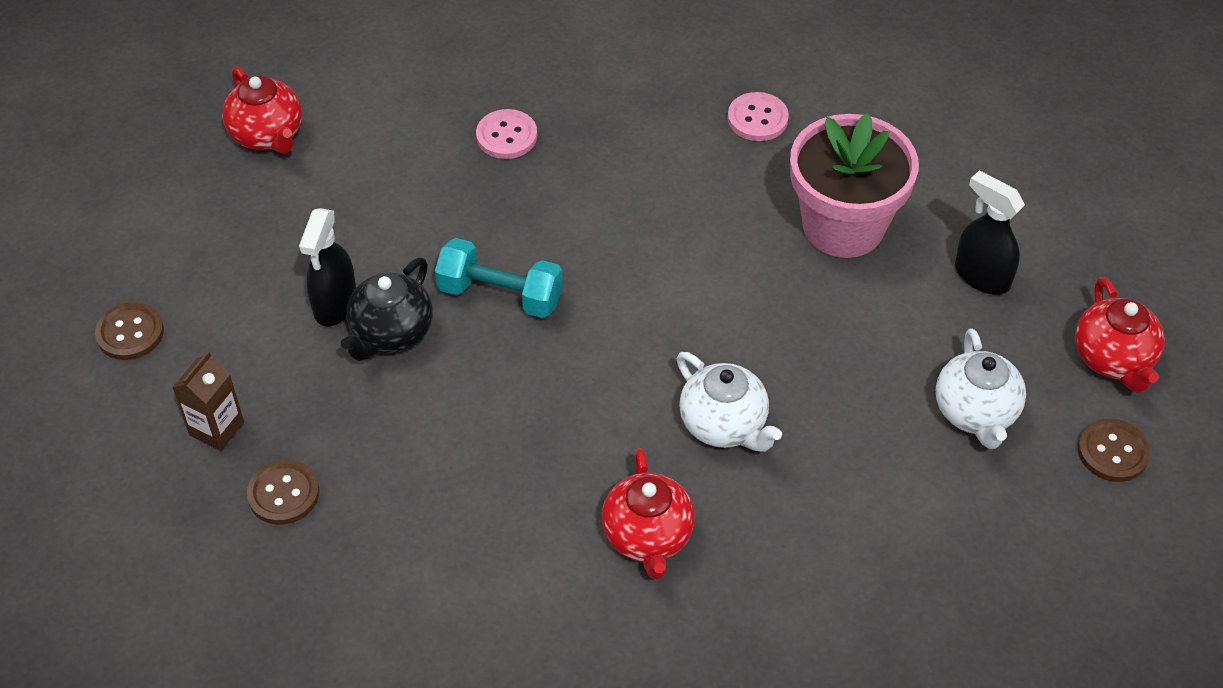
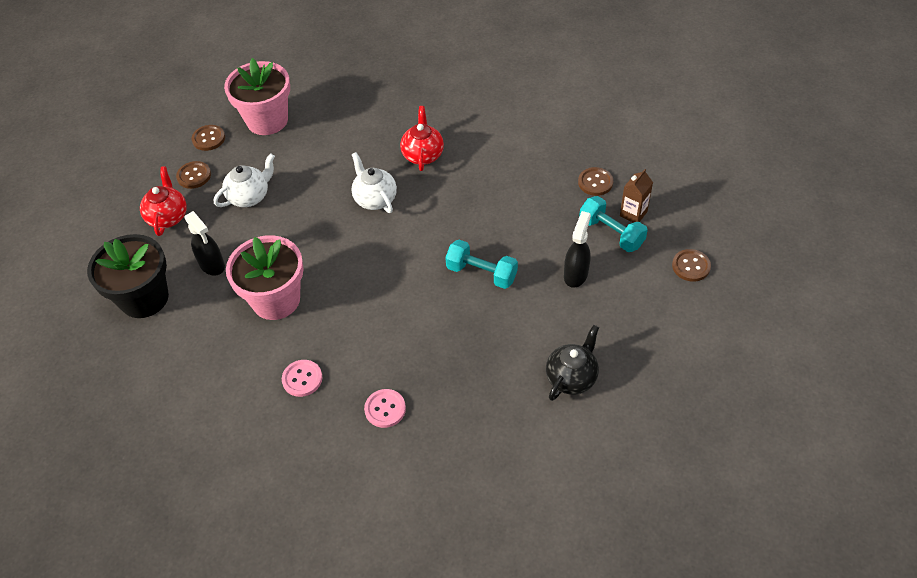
camera: 170 degrees left, 0 degrees up
red teapot [222,66,302,154] -> none
black teapot [341,257,433,361] -> black teapot moved to [546,325,599,401]
pink button [476,109,537,159] -> pink button moved to [364,389,406,428]
white teapot [936,328,1026,449] -> white teapot turned 45 degrees clockwise [214,153,275,207]
none -> black flower pot [87,234,169,318]
none -> brown button [192,125,225,151]
none -> pink flower pot [224,58,290,135]
none -> turquoise dumbbell [579,196,648,252]

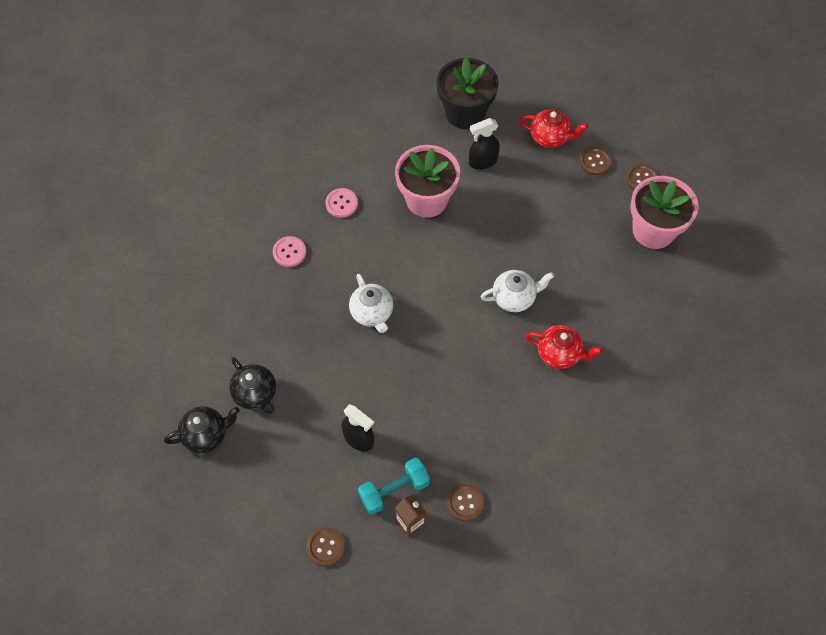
camera: 105 degrees right, 10 degrees up
white teapot [214,153,275,207] -> white teapot moved to [349,274,393,333]
turquoise dumbbell [445,240,518,289] -> none
none -> black teapot [164,406,240,453]

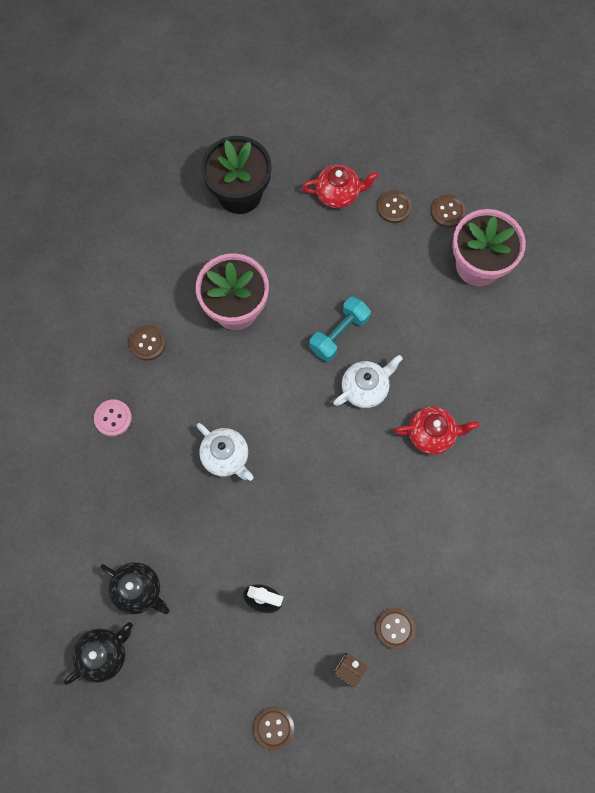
camera: 20 degrees left, 10 degrees up
pink button [325,188,358,218] -> brown button [129,325,166,361]
turquoise dumbbell [358,458,430,515] -> turquoise dumbbell moved to [309,296,371,362]
black spray bottle [469,118,500,169] -> none

